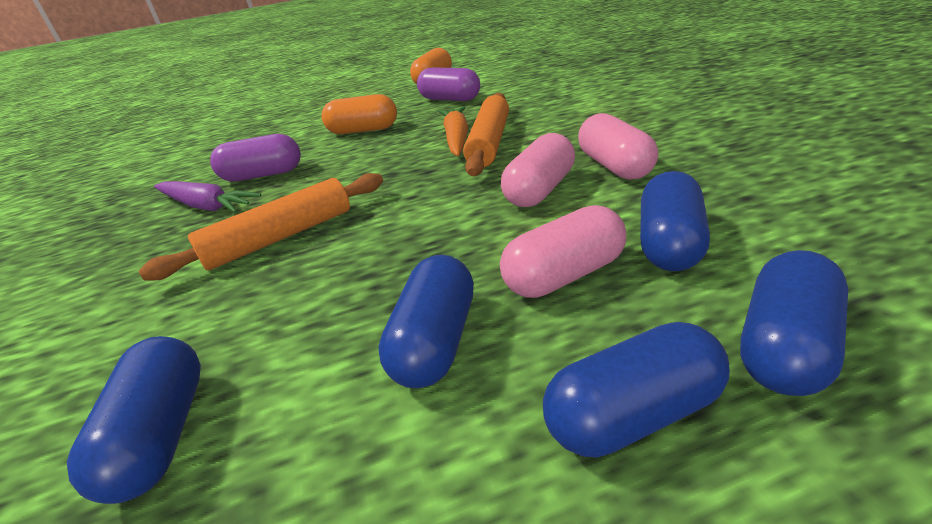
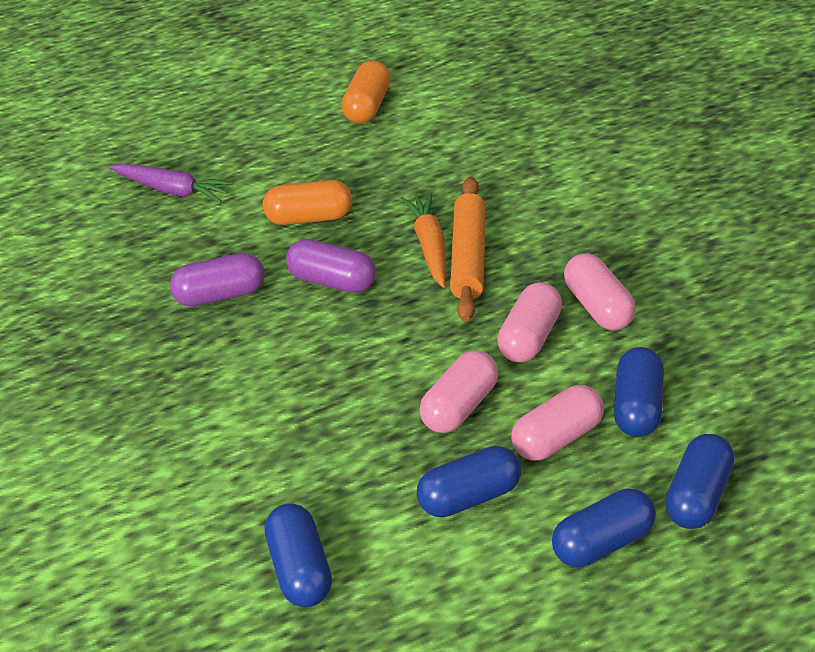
camera: 10 degrees left, 10 degrees up
orange rolling pin [139,173,383,280] -> none
purple carrot [154,181,261,213] -> purple carrot moved to [109,164,233,203]
blue capsule [378,255,474,388] -> blue capsule turned 60 degrees clockwise [417,446,521,517]
purple capsule [417,67,480,101] -> purple capsule moved to [286,239,376,293]
none -> pink capsule [420,350,498,433]

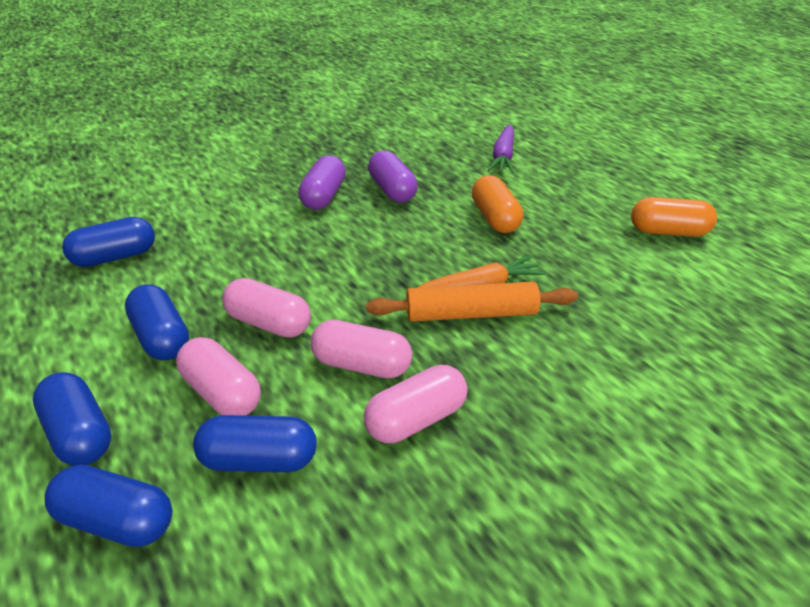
camera: 80 degrees right, 5 degrees down
purple capsule [286,239,376,293] -> purple capsule moved to [298,155,346,210]

